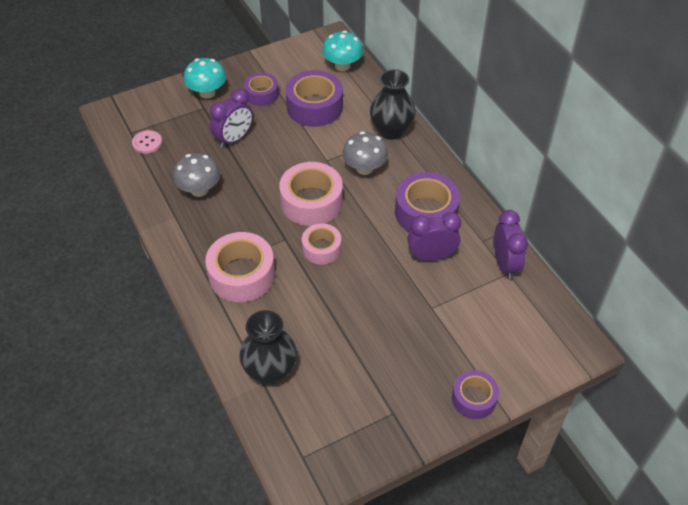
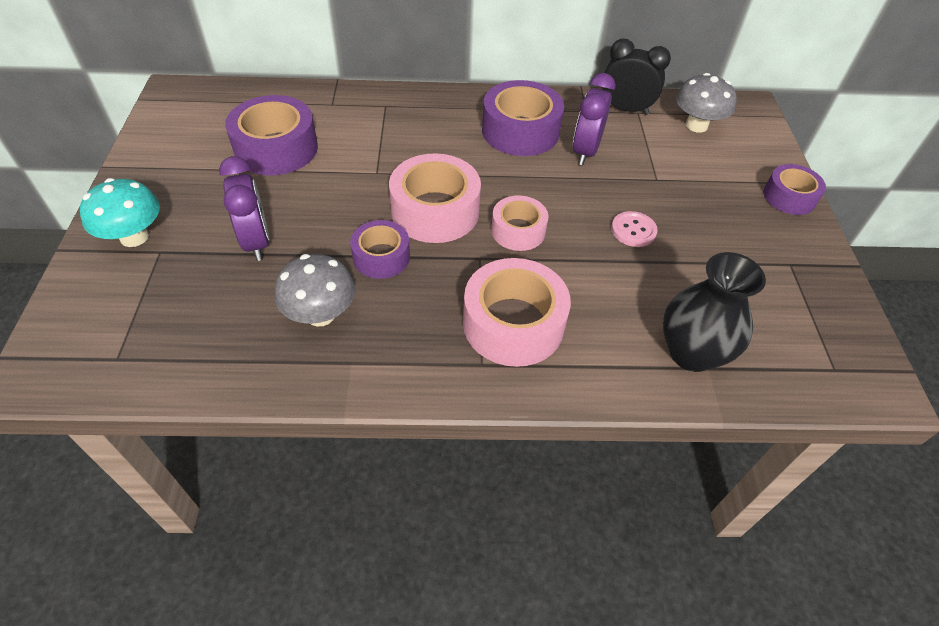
camera: 65 degrees left, 0 degrees up
pink button [132,130,162,154] -> pink button moved to [611,211,658,247]
purple tape [244,73,279,106] -> purple tape moved to [350,220,410,279]
turquoise mushroom [322,31,363,71] -> none
grey mushroom [342,131,388,175] -> grey mushroom moved to [676,73,737,133]
black vase [370,69,416,140] -> none
purple clock [494,210,528,280] -> black clock [602,39,671,115]

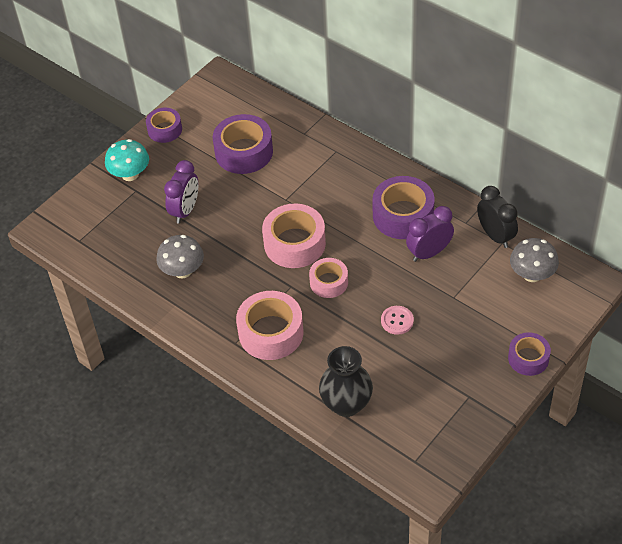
camera: 45 degrees right, 0 degrees up
purple tape [350,220,410,279] -> purple tape moved to [146,108,182,143]

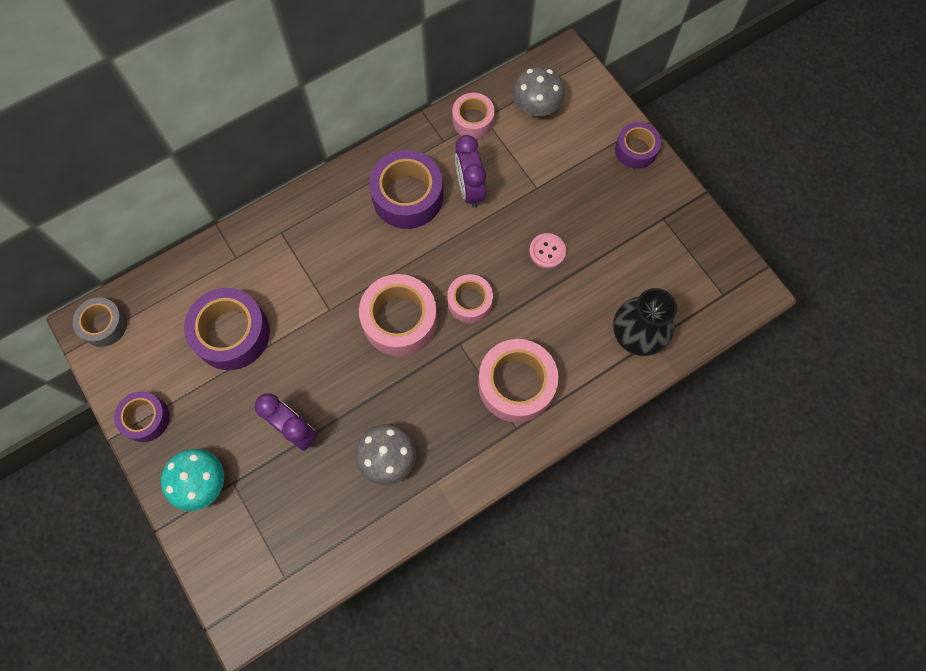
camera: 75 degrees left, 20 degrees up
black clock [477,186,518,248] -> pink tape [452,93,495,139]
none -> grey tape [73,297,127,347]

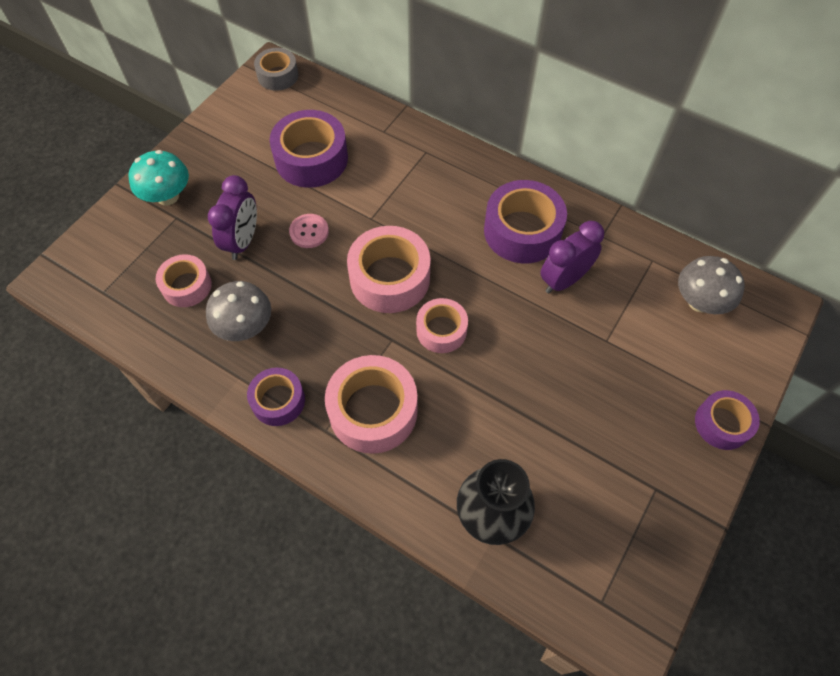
camera: 65 degrees right, 10 degrees down
purple tape [114,391,170,442] -> purple tape moved to [247,368,305,426]
pink tape [452,93,495,139] -> pink tape moved to [156,254,212,307]
pink button [529,233,566,269] -> pink button moved to [289,214,329,248]

